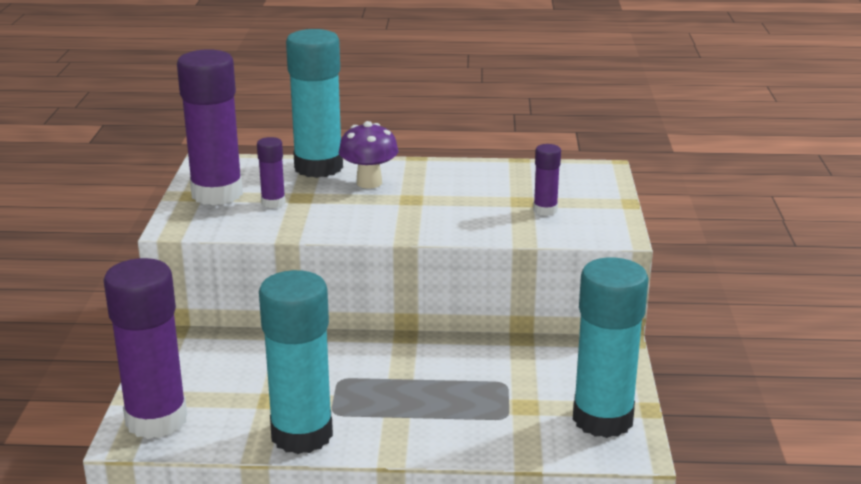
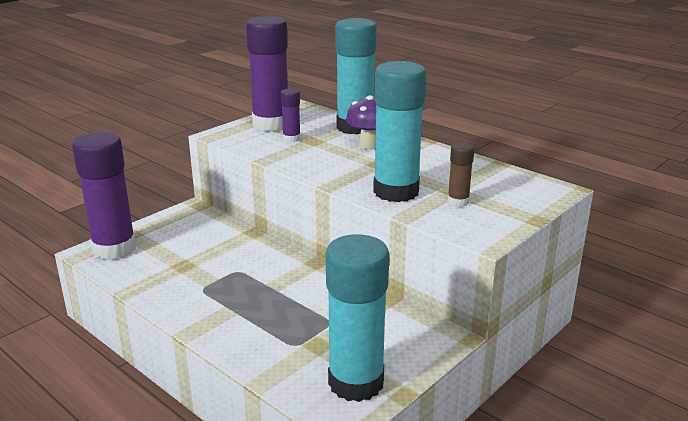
camera: 40 degrees right, 0 degrees up
turquoise glue stick [259,270,333,454] -> turquoise glue stick moved to [373,61,426,202]
purple glue stick [533,144,561,216] -> brown glue stick [448,142,474,207]

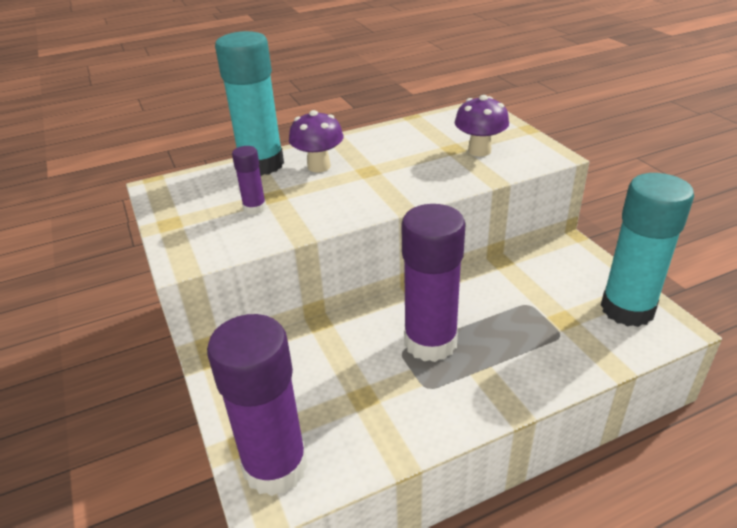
camera: 65 degrees left, 10 degrees up
purple glue stick [246,16,288,131] -> purple glue stick moved to [401,204,466,362]
turquoise glue stick [373,61,426,202] -> none
brown glue stick [448,142,474,207] -> purple mushroom [455,95,509,157]

